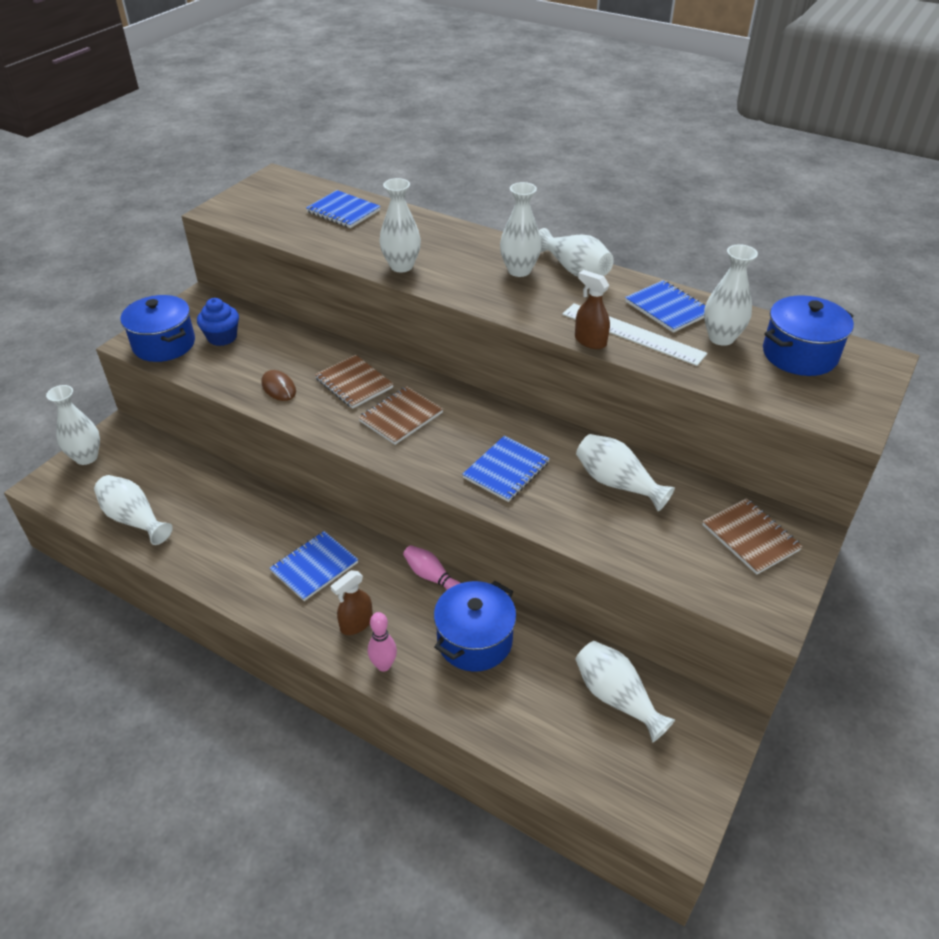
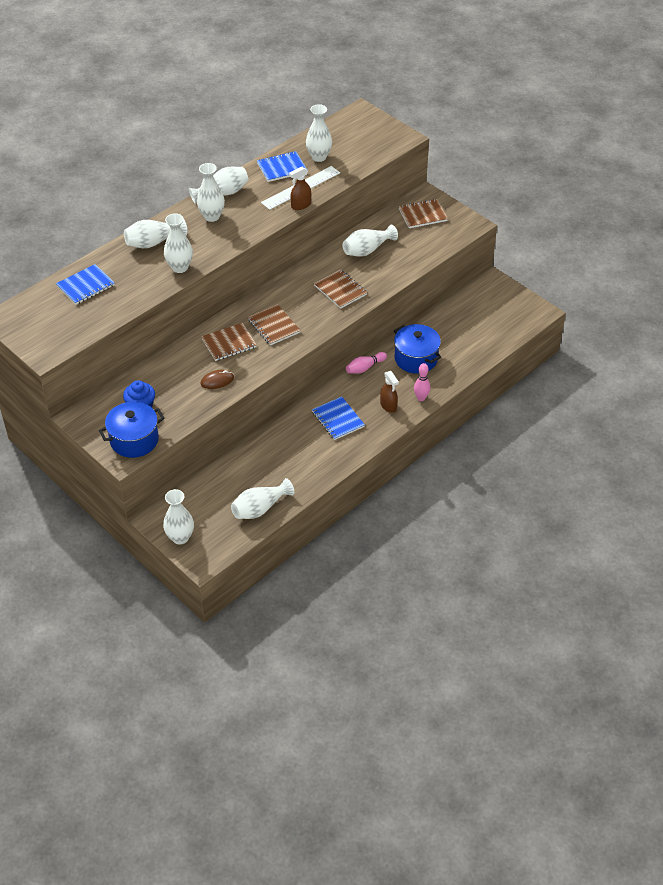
camera: 75 degrees left, 5 degrees up
blue notebook [462,436,550,502] -> brown notebook [314,269,367,309]
white vase [576,641,675,743] -> white vase moved to [124,220,187,248]
blue pot [763,295,854,376] -> none

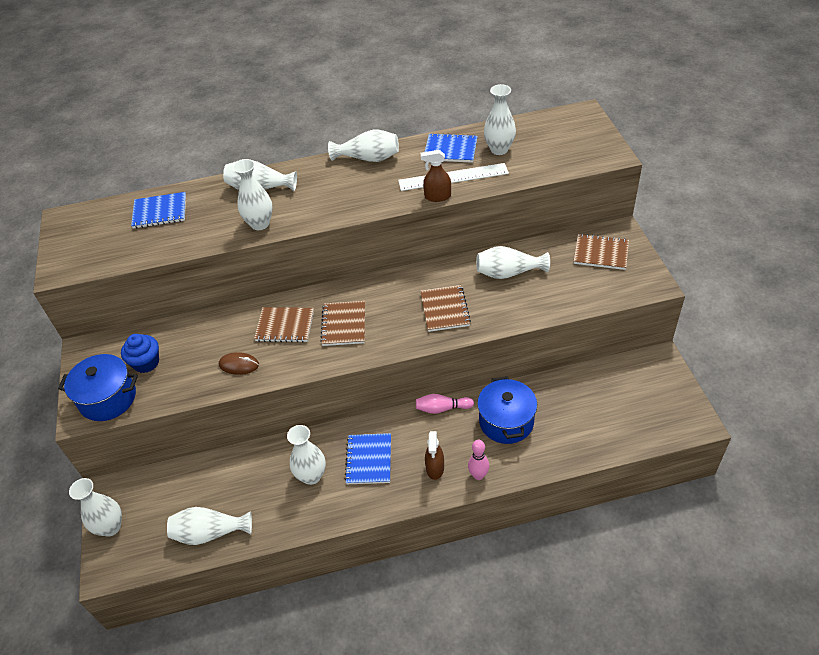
camera: 35 degrees right, 0 degrees up
white vase [197,163,225,222] -> white vase moved to [287,425,326,485]

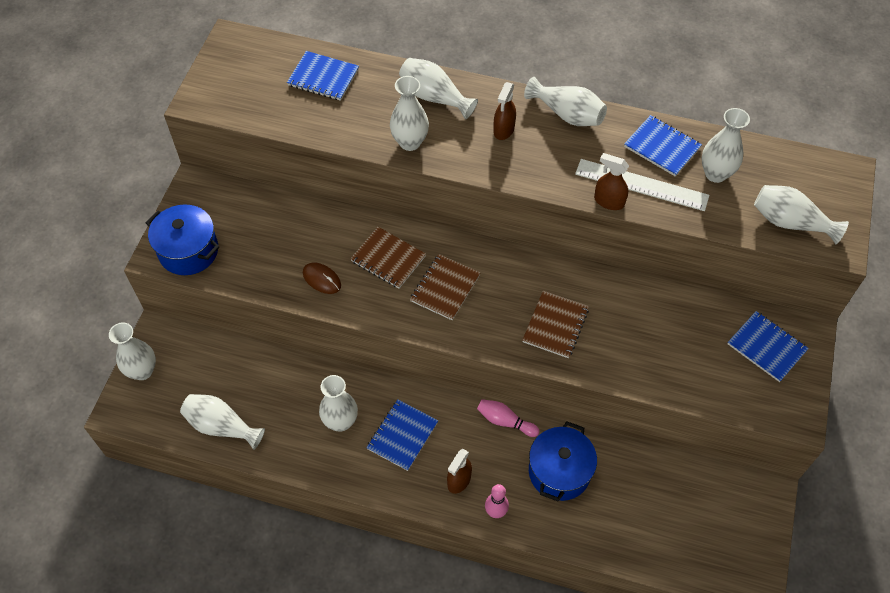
camera: 25 degrees right, 10 degrees up
blue cupcake [121,334,159,373] -> none
white vase [476,246,550,279] -> white vase moved to [754,185,849,244]
brown notebook [574,234,629,270] -> blue notebook [728,311,809,382]
none -> brown spray bottle [493,82,516,140]

